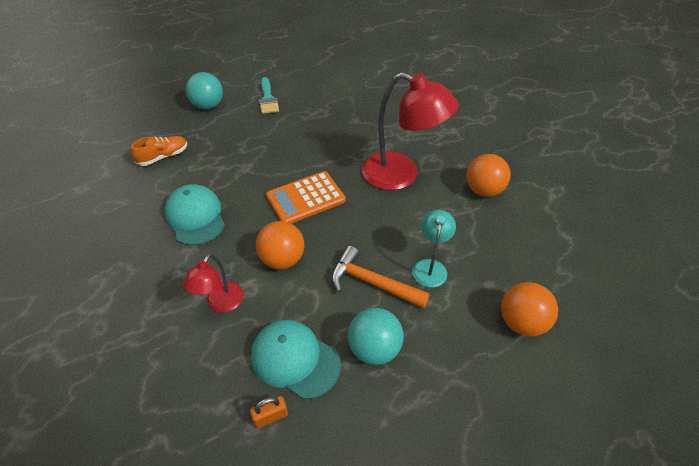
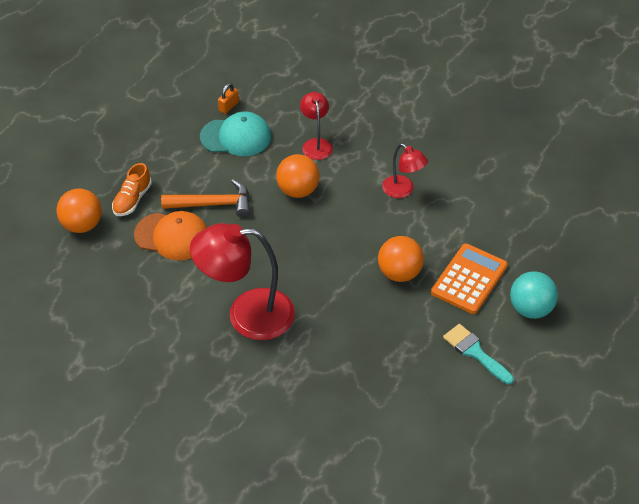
camera: 150 degrees right, 0 degrees up
orange shoe [131,136,187,166] -> orange shoe moved to [112,163,152,216]
turquoise cap [164,184,225,245] -> red lamp [382,143,428,198]
orange calculator [266,171,346,223] -> orange calculator moved to [431,243,508,314]
turquoise ball [348,308,404,365] -> none
turquoise lamp [412,210,456,288] -> orange cap [134,211,207,260]
orange ball [466,154,511,197] -> orange ball moved to [378,236,424,282]

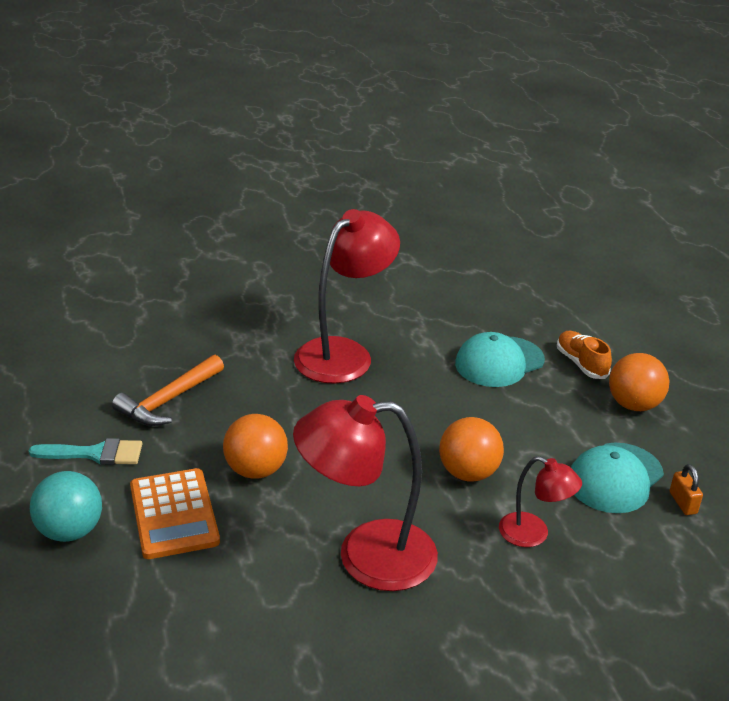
camera: 130 degrees right, 15 degrees down
orange ball [56,189,102,233] -> orange ball moved to [609,353,669,411]
orange cap [134,211,207,260] -> turquoise cap [455,332,545,387]
orange hammer [161,179,250,218] -> orange hammer moved to [112,355,224,426]
red lamp [382,143,428,198] -> red lamp [293,395,438,591], size x1.91

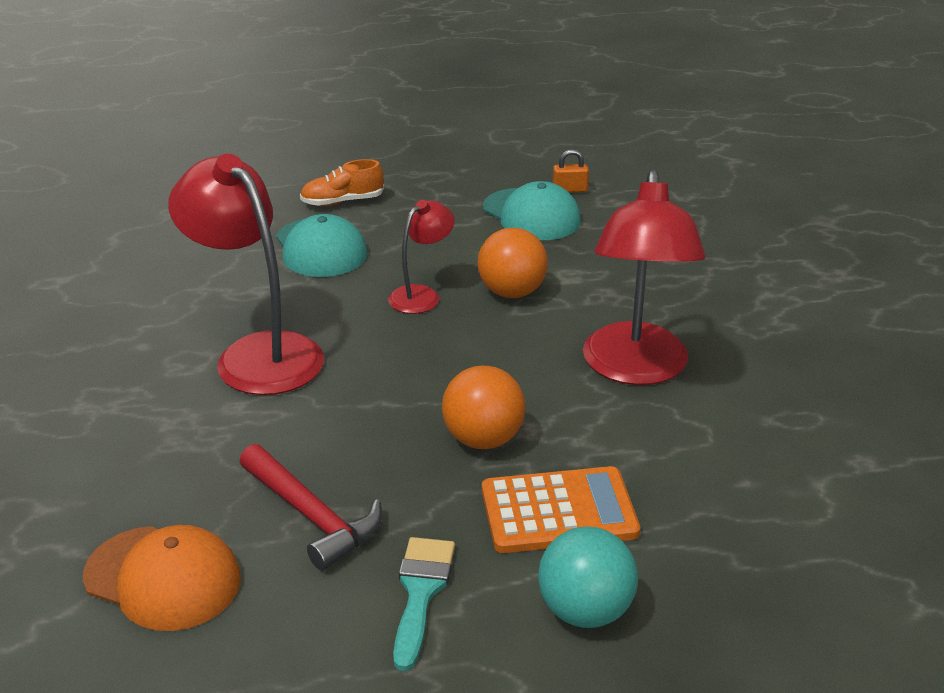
camera: 80 degrees left, 0 degrees up
orange hammer [112,355,224,426] -> red hammer [240,444,382,571]
red lamp [499,456,582,547] -> red lamp moved to [388,200,455,314]
orange ball [609,353,669,411] -> none
none -> orange cap [83,525,241,631]

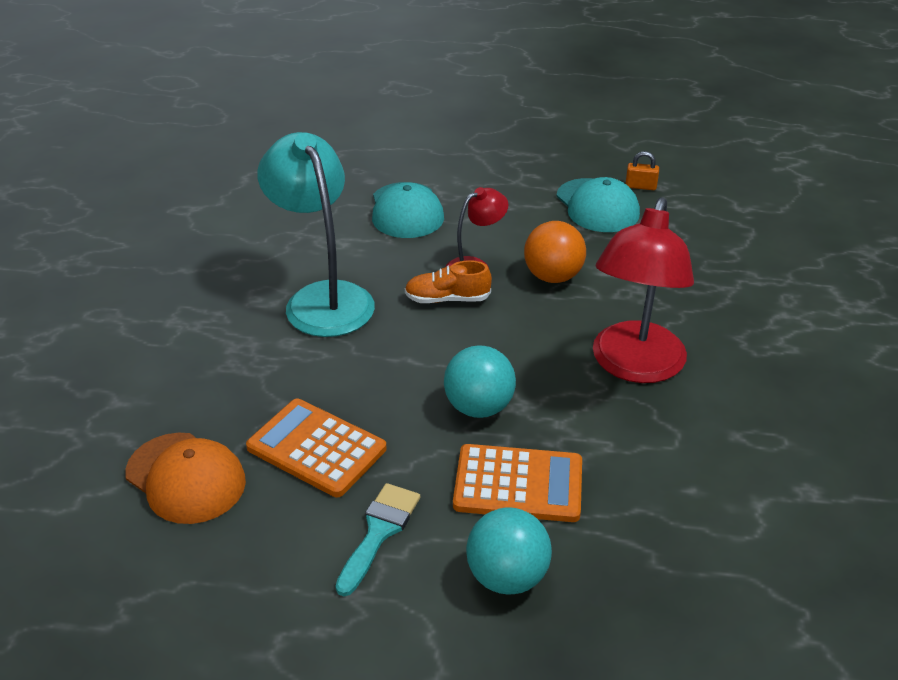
camera: 15 degrees right, 5 degrees up
red lamp [168,154,324,395] -> turquoise lamp [258,132,375,337]
red hammer [240,444,382,571] -> orange calculator [246,399,387,497]
orange shoe [300,159,384,206] -> orange shoe moved to [405,260,492,303]
orange ball [442,366,525,449] -> turquoise ball [444,346,516,418]

